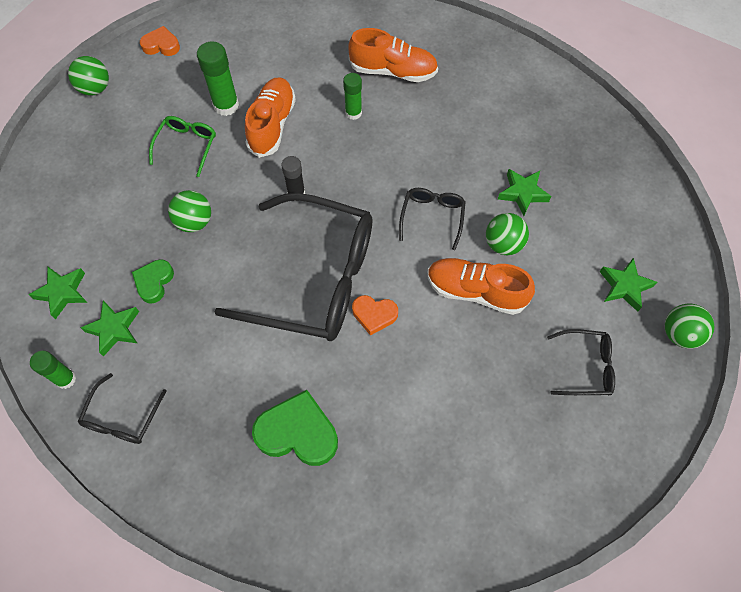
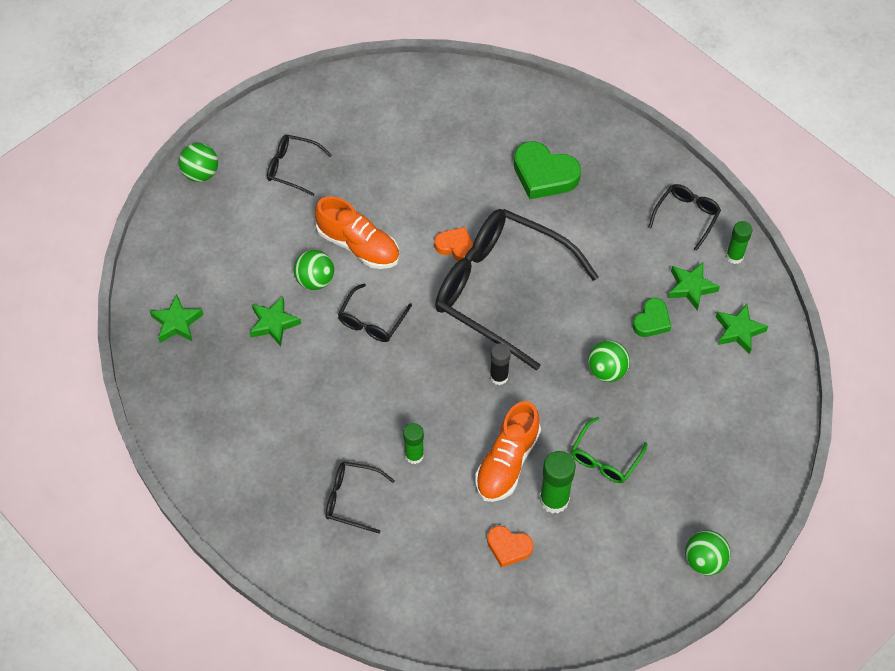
camera: 165 degrees left, 5 degrees down
orange heart [140,26,180,56] -> orange heart moved to [487,526,533,568]
orange shoe [348,28,438,82] -> black glasses [325,461,395,533]
green star [599,258,657,312] -> green star moved to [150,294,204,343]

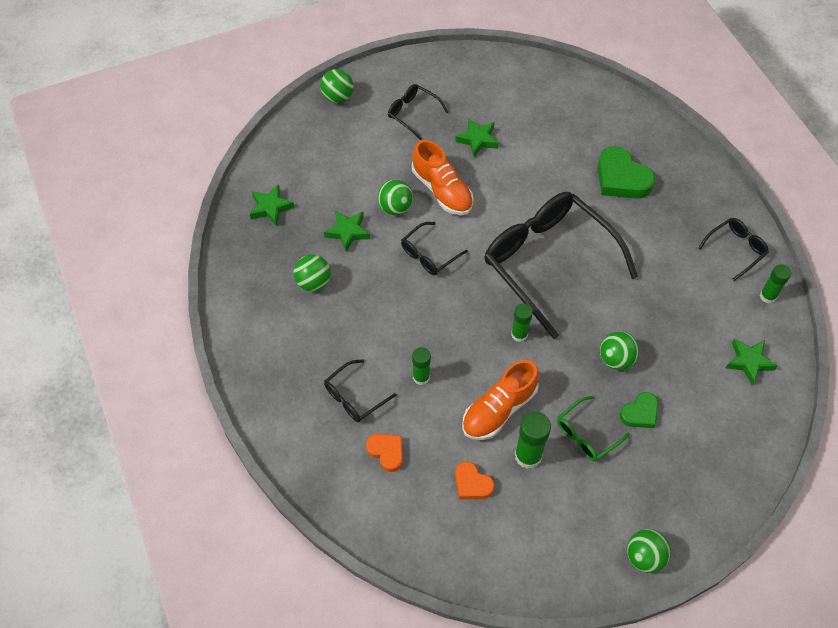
camera: 20 degrees right, 0 degrees up
black glasses [325,461,395,533] -> black glasses turned 75 degrees counterclockwise [324,359,396,422]
orange heart [434,227,473,261] -> orange heart moved to [366,434,403,472]
black glue stick [490,343,511,385] -> green glue stick [511,303,533,342]
green heart [633,298,671,337] -> green heart moved to [620,392,658,428]
green star [668,262,720,311] -> green star moved to [455,118,499,157]
none -> green ball [294,254,331,291]

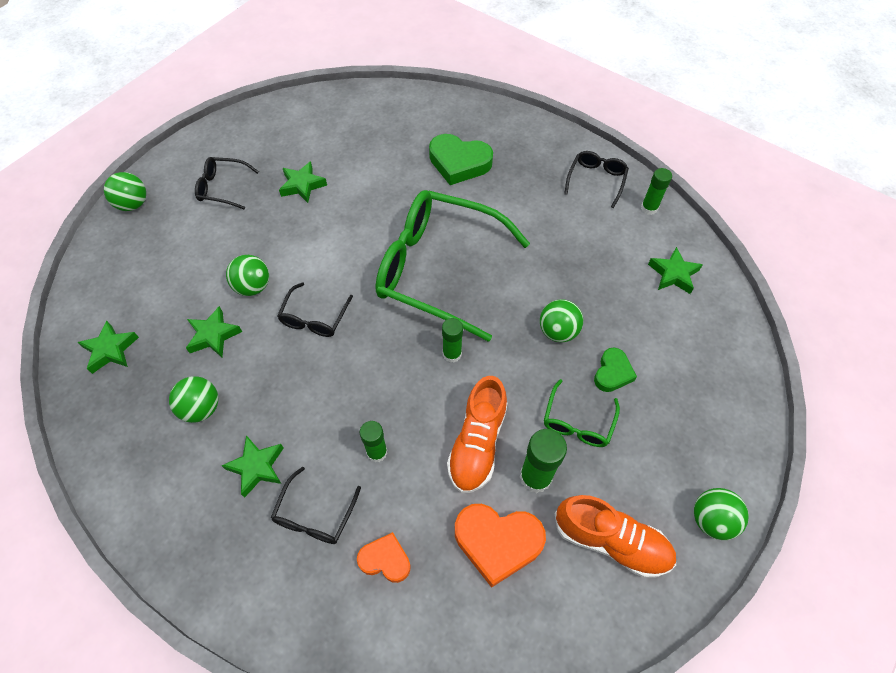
camera: 30 degrees left, 0 degrees up
orange shoe [412,140,474,215] -> orange shoe moved to [555,495,676,578]
orange heart [455,461,494,499] -> orange heart [455,504,546,588], size x1.70
black glasses [484,192,638,339] -> green glasses [375,190,530,342]
none -> green star [221,435,284,498]

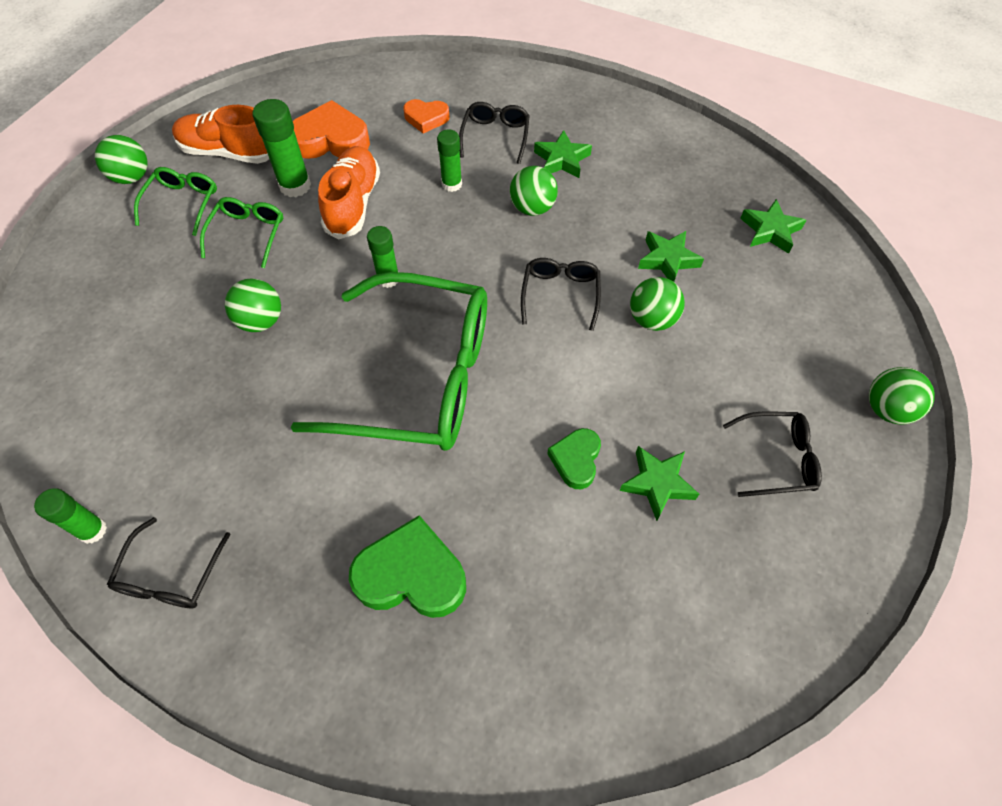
camera: 170 degrees right, 0 degrees up
green ball [169,376,218,423] -> green ball moved to [510,166,558,216]
green heart [594,348,637,392] -> green heart moved to [547,428,601,489]
green star [648,247,703,294] -> none
none -> green glasses [134,167,217,236]

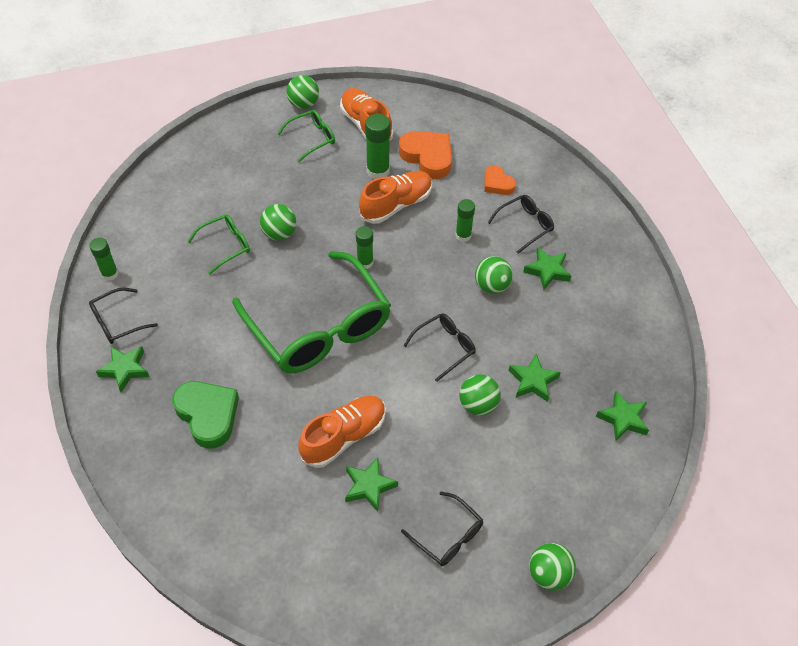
camera: 45 degrees right, 5 degrees down
green glasses [200,197,283,268] -> green glasses moved to [187,214,250,274]
green heart [547,428,601,489] -> orange shoe [299,396,386,468]
none -> green star [96,346,149,392]

